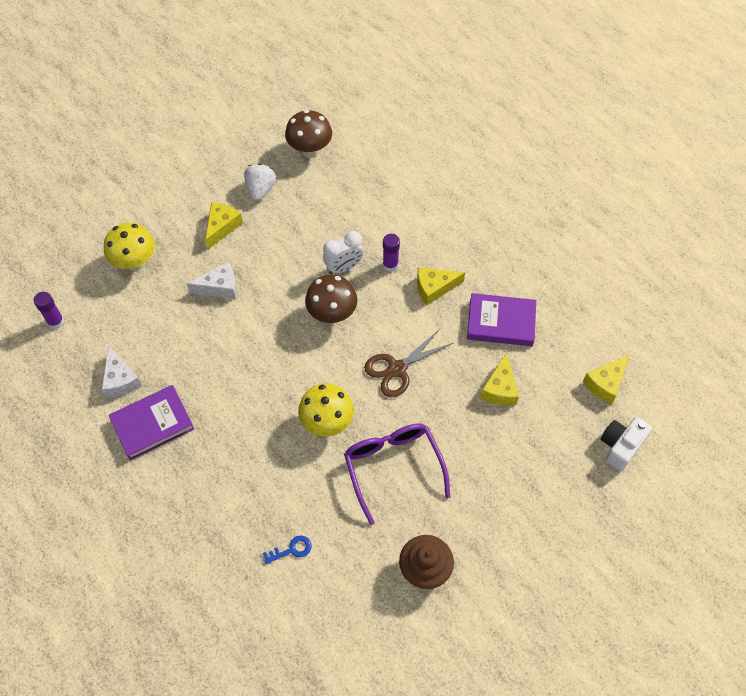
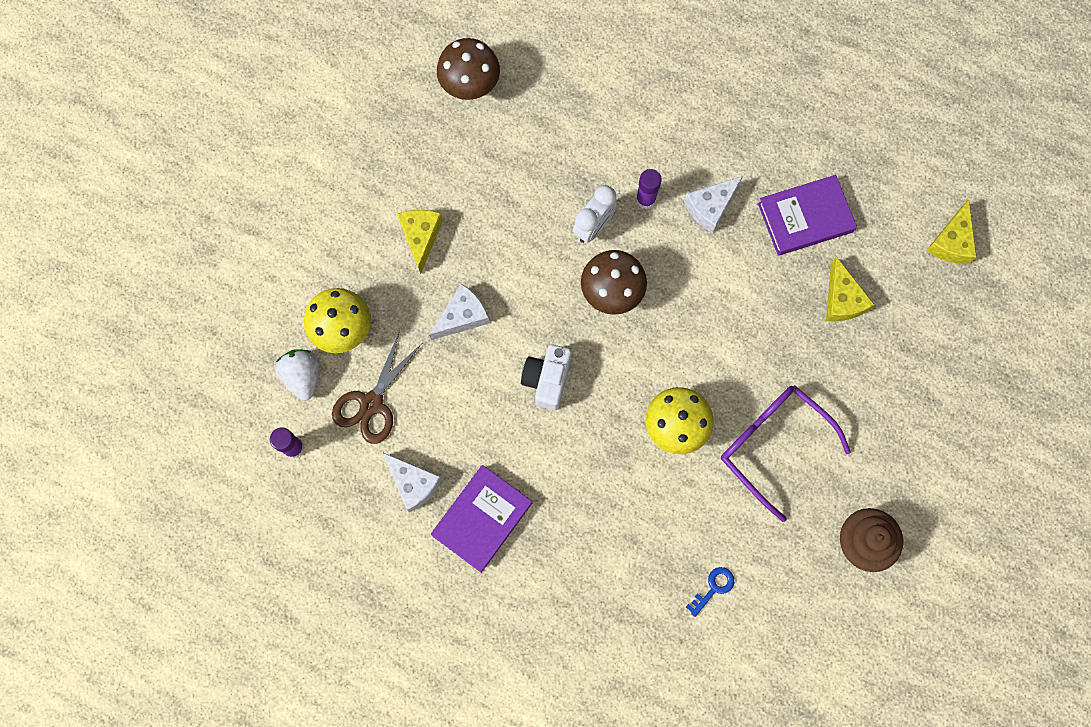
camera: 25 degrees left, 15 degrees up
white strawberry [244,164,276,201] -> white strawberry moved to [275,349,320,401]
brown scissors [364,329,453,397] -> brown scissors moved to [332,331,422,444]
yellow cheese [417,268,465,305] -> white cheese [684,176,743,233]
white camera [600,417,652,471] -> white camera moved to [521,345,572,410]

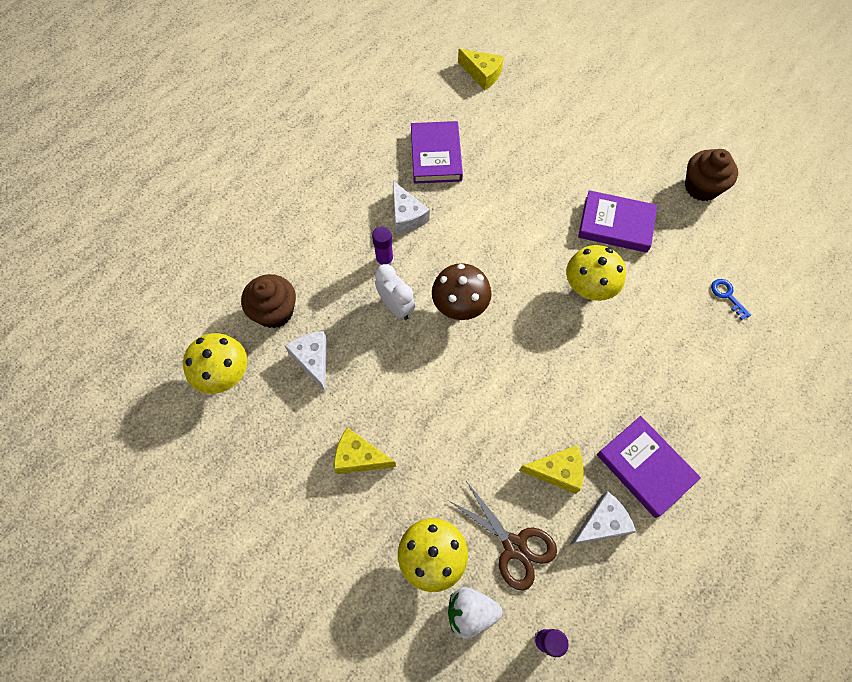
camera: 75 degrees left, 10 degrees down
white cheese [429,283,490,340] -> white cheese moved to [285,331,327,391]
brown mushroom [437,38,500,100] -> yellow mushroom [183,333,247,394]
white camera [521,345,572,410] -> none
purple glasses [721,386,851,522] -> purple book [578,190,657,253]
yellow cheese [826,257,875,321] -> yellow cheese moved to [519,445,583,494]
none -> brown cupcake [241,274,296,328]

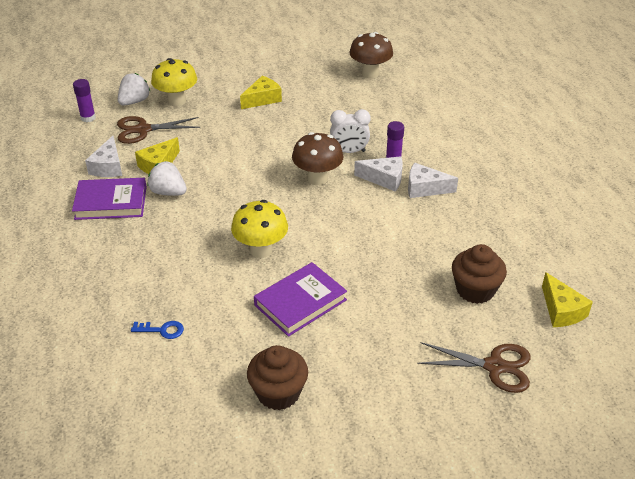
camera: 125 degrees right, 25 degrees down
yellow mushroom [183,333,247,394] -> brown mushroom [349,32,393,78]
brown cupcake [241,274,296,328] -> brown cupcake moved to [452,244,507,304]
white cheese [285,331,327,391] -> white cheese moved to [354,156,403,192]
purple book [411,121,463,184] -> none
yellow cheese [458,49,504,90] -> yellow cheese turned 90 degrees counterclockwise [542,272,593,327]
none -> white strawberry [147,161,187,196]
none -> brown scissors [417,342,531,393]

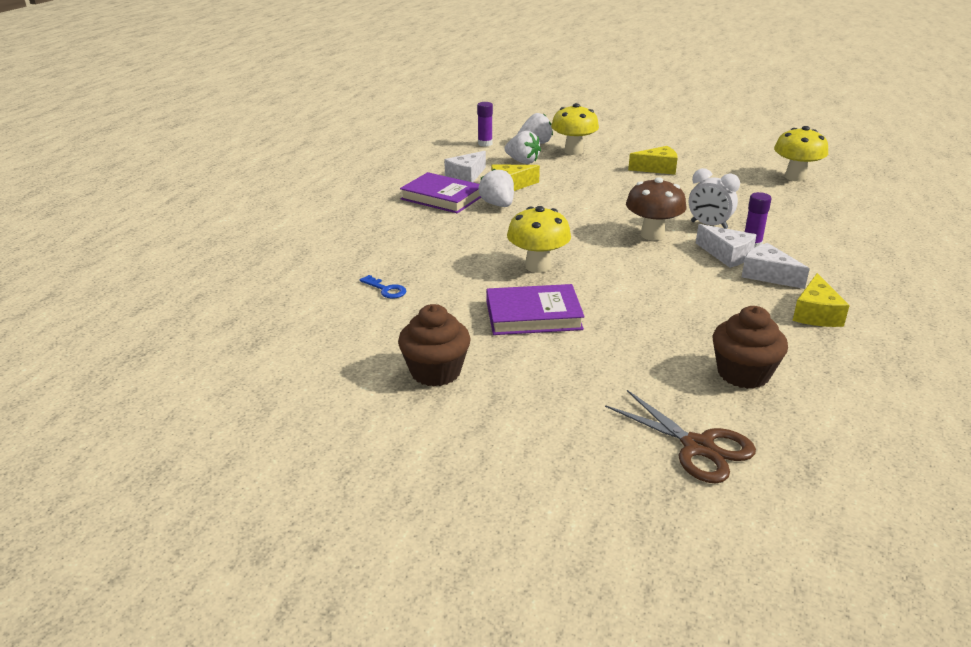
camera: 35 degrees right, 10 degrees down
brown scissors [117,116,200,144] -> white strawberry [505,131,541,164]
brown mushroom [349,32,393,78] -> yellow mushroom [774,126,828,181]
yellow cheese [542,272,593,327] -> yellow cheese moved to [792,273,850,327]

